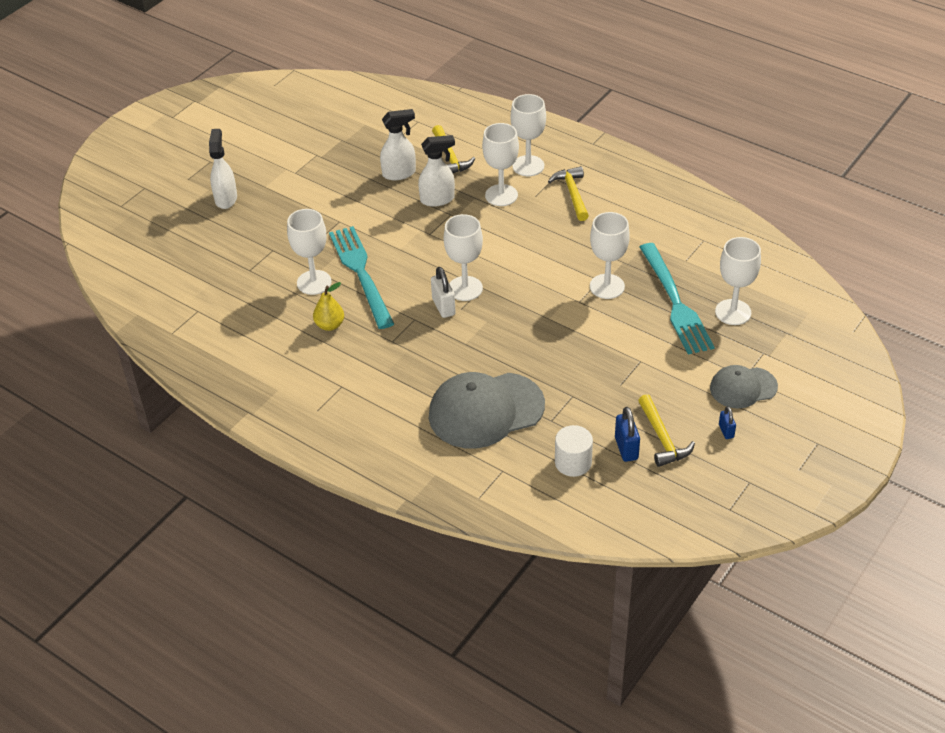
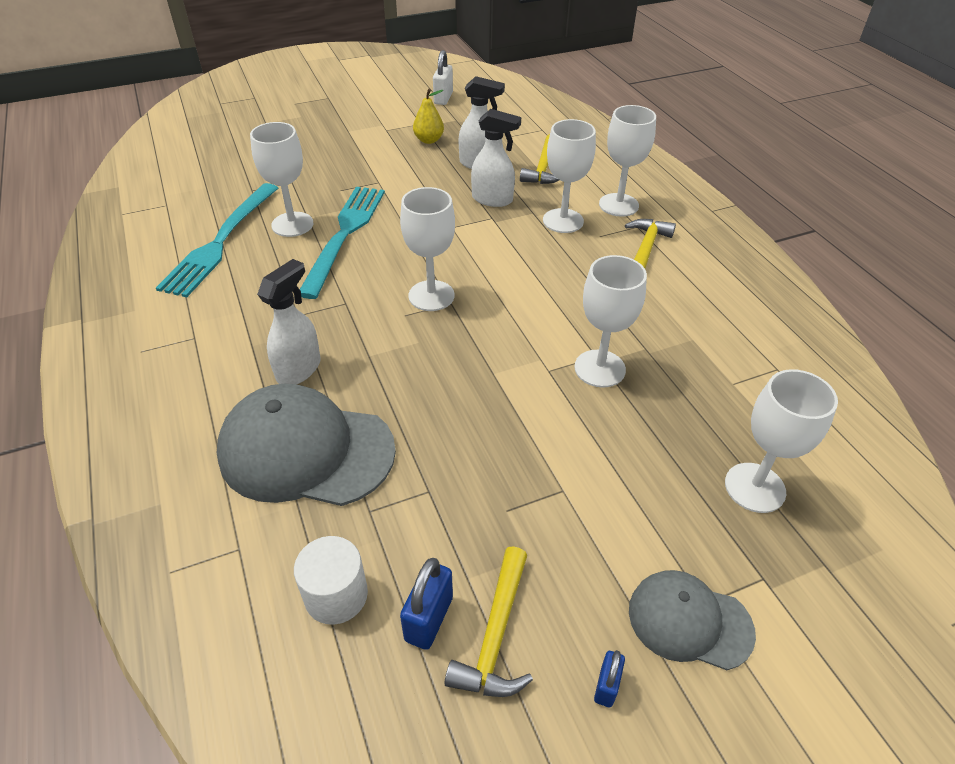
camera: 30 degrees right, 0 degrees up
white spray bottle [209,129,237,209] -> white spray bottle moved to [257,259,321,384]
yellow pear [313,282,344,331] -> yellow pear moved to [413,89,444,144]
white padlock [431,267,456,318] -> white padlock moved to [433,50,453,105]
turquoise fork [640,243,715,354] -> turquoise fork moved to [156,183,278,298]

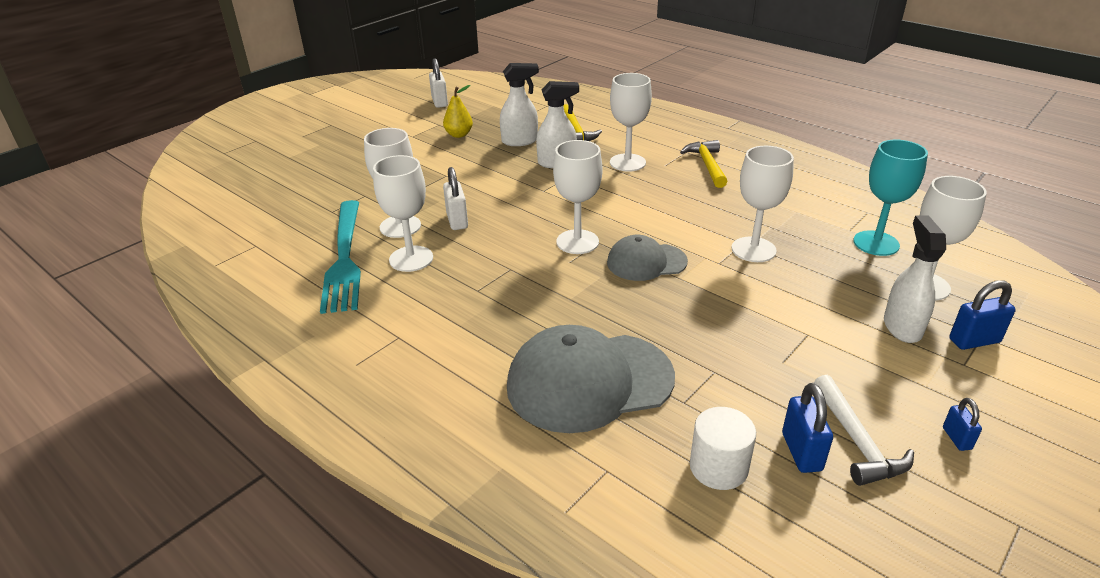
camera: 25 degrees left, 10 degrees down
white spray bottle [257,259,321,384] -> white spray bottle moved to [884,215,946,343]
turquoise fork [300,187,385,299] -> white padlock [443,167,468,230]
yellow hammer [445,546,533,697] -> white hammer [814,375,914,486]
white goblet [599,105,656,217] -> white goblet moved to [373,155,433,272]
grey cap [629,570,756,670] -> grey cap moved to [607,235,688,281]
none -> turquoise goblet [853,140,928,256]
none -> blue padlock [949,281,1016,350]

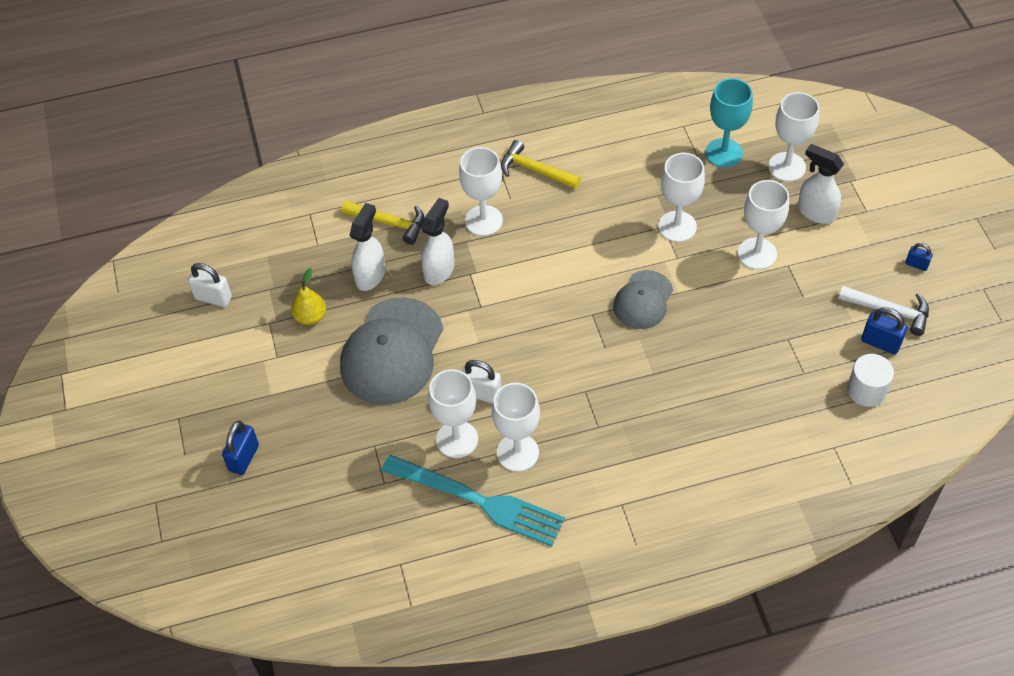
camera: 55 degrees left, 20 degrees up
grey cap [507,325,675,433] -> grey cap moved to [340,297,443,405]
white goblet [553,140,602,254] -> white goblet moved to [738,180,789,270]
blue padlock [949,281,1016,350] -> blue padlock moved to [222,421,259,475]

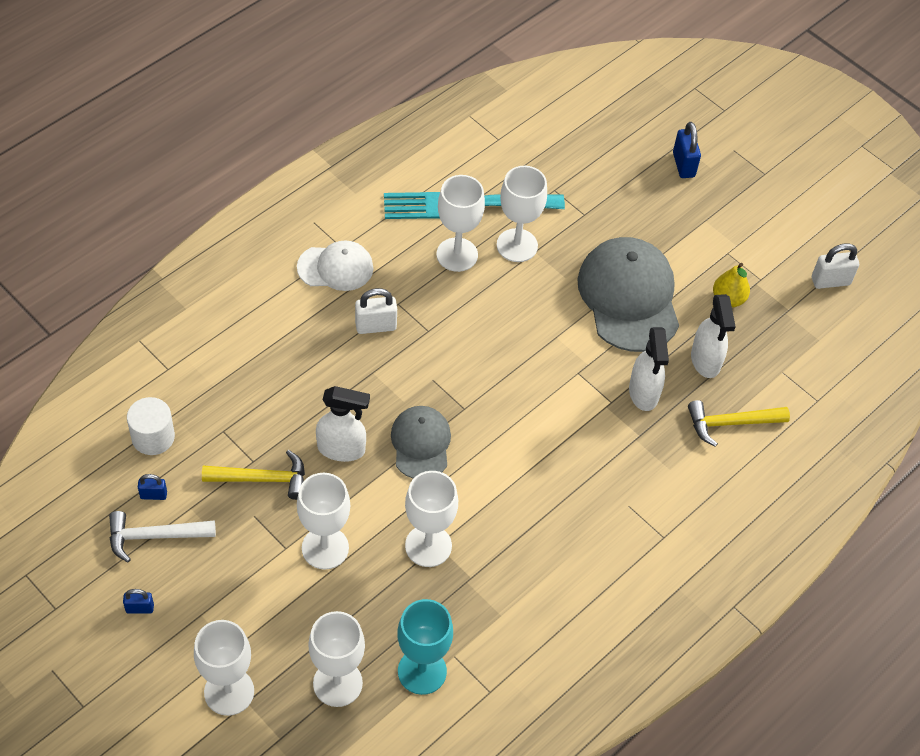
camera: 145 degrees right, 0 degrees up
white goblet [459,147,503,236] -> white goblet moved to [194,620,254,716]
white padlock [462,360,501,403] -> white padlock moved to [355,288,397,334]
yellow hammer [501,140,581,189] -> yellow hammer moved to [202,450,305,500]
white spray bottle [798,144,844,224] -> white spray bottle moved to [316,386,370,462]
blue padlock [861,307,908,354] -> blue padlock [138,474,167,500], size x0.61
none -> white cap [297,240,373,291]

